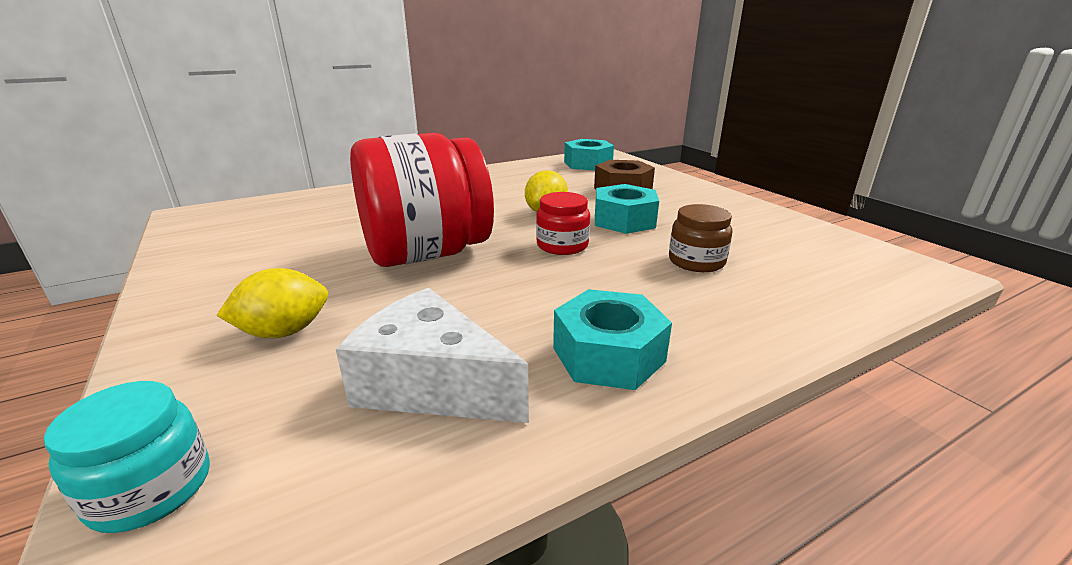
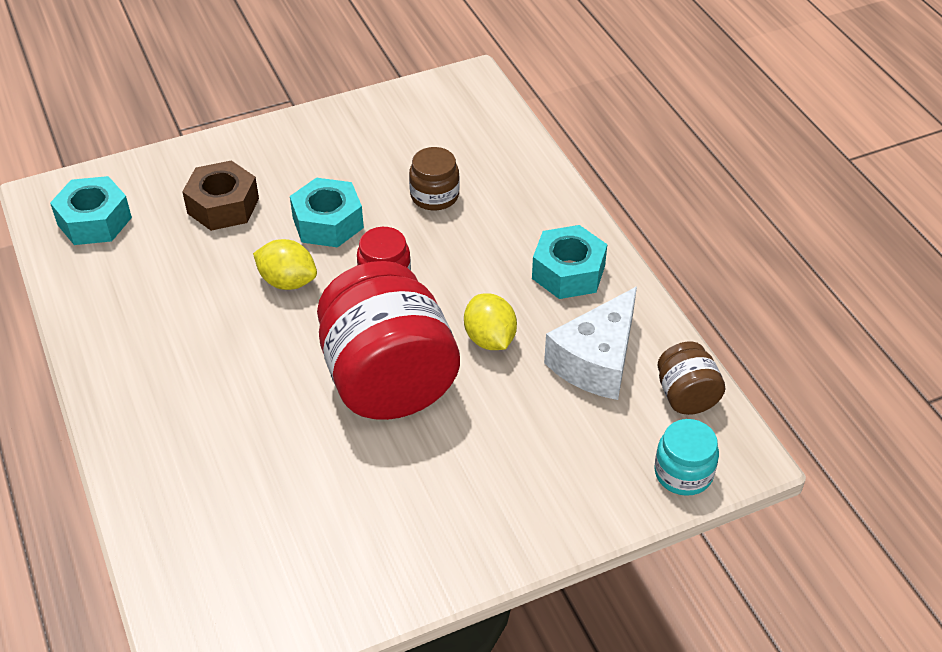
camera: 85 degrees left, 20 degrees up
yellow lemon [216,268,328,338] -> yellow lemon moved to [464,293,517,350]
none -> brown jar [657,342,725,415]

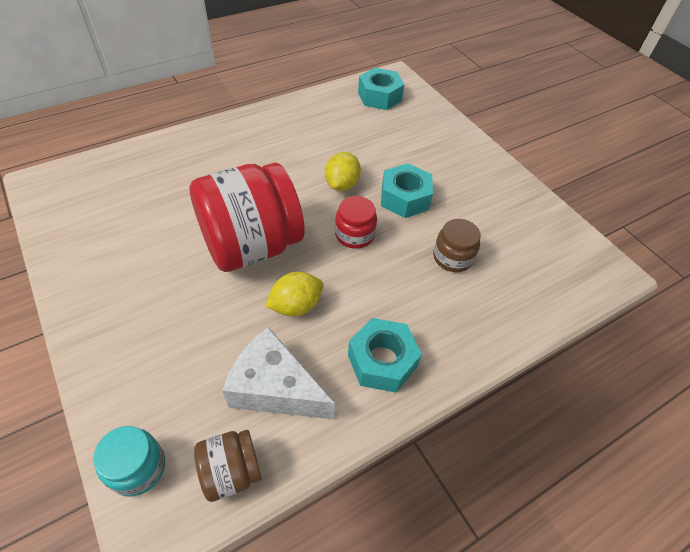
camera: 80 degrees right, 5 degrees up
brown nut [182,160,259,231] -> none

